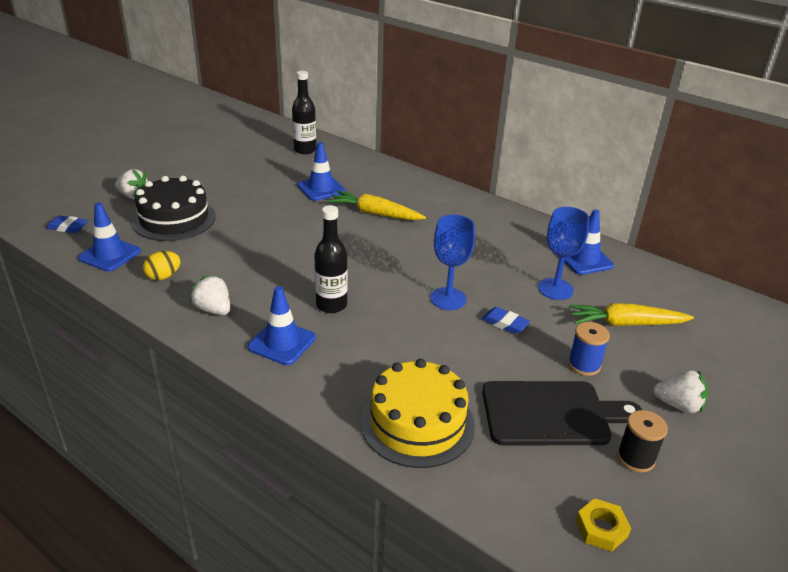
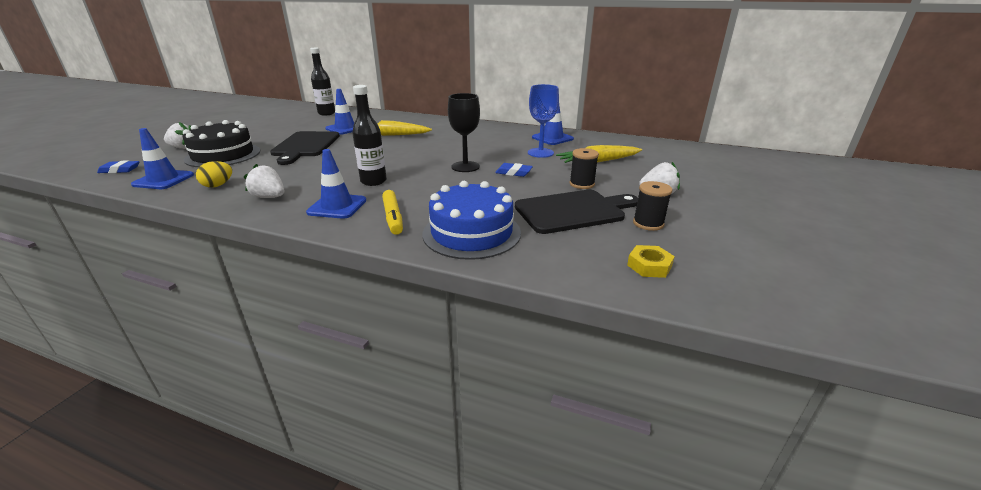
camera: 15 degrees left, 5 degrees down
yellow cake [361,359,475,468] -> blue cake [422,181,521,260]
blue goblet [430,214,475,310] -> black goblet [448,93,480,172]
blue spool [568,322,610,376] -> black spool [569,148,599,189]
none -> black cutting board [270,131,340,165]
none -> yellow marker [382,190,403,235]

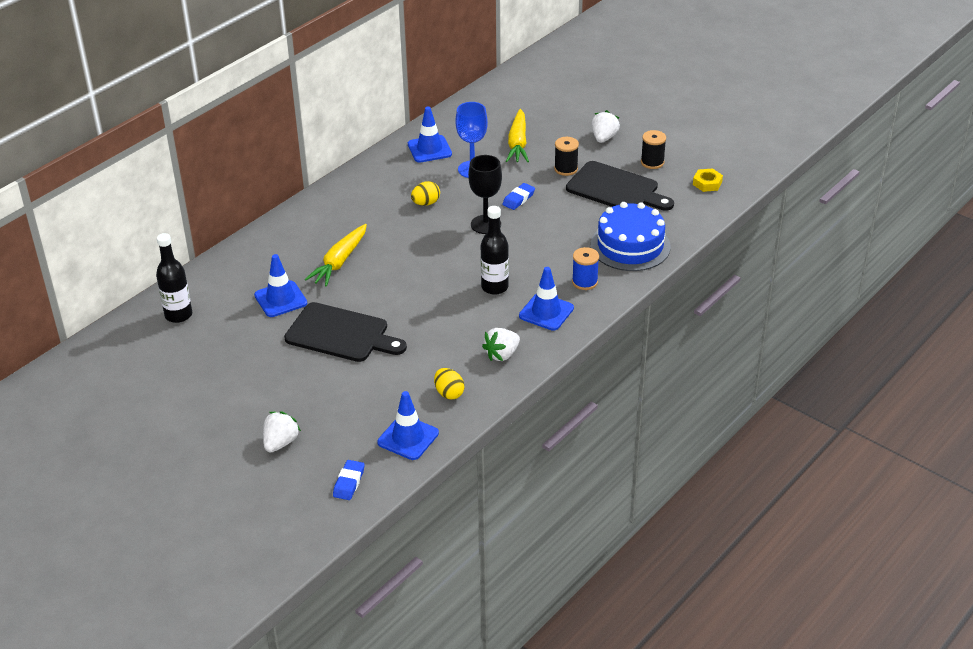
camera: 70 degrees left, 10 degrees up
black cake [183,120,260,167] -> none
yellow marker [382,190,403,235] -> blue spool [572,247,599,290]
black cutting board [515,190,638,234] -> black cutting board turned 120 degrees clockwise [566,161,674,211]
none -> yellow egg [411,181,440,206]

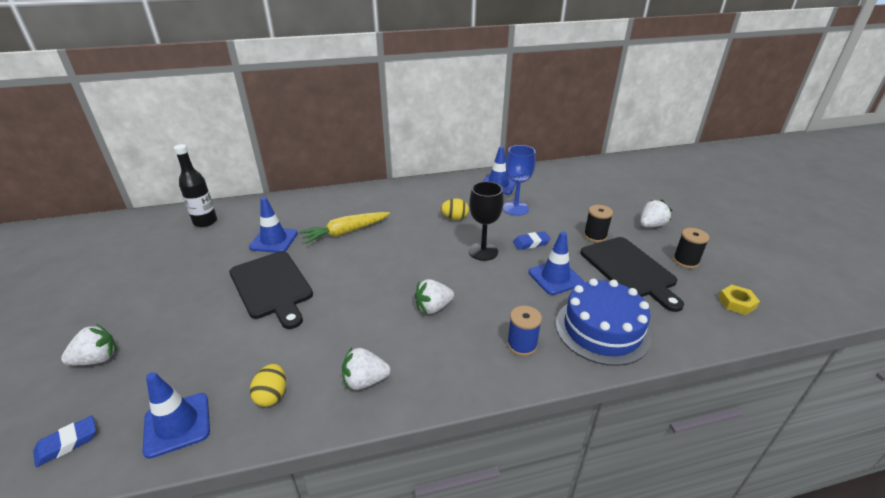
camera: 35 degrees right, 5 degrees down
black bottle [480,206,509,295] -> white strawberry [415,279,454,314]
yellow carrot [506,109,529,162] -> none
blue traffic cone [519,267,574,331] -> blue traffic cone moved to [528,231,584,295]

